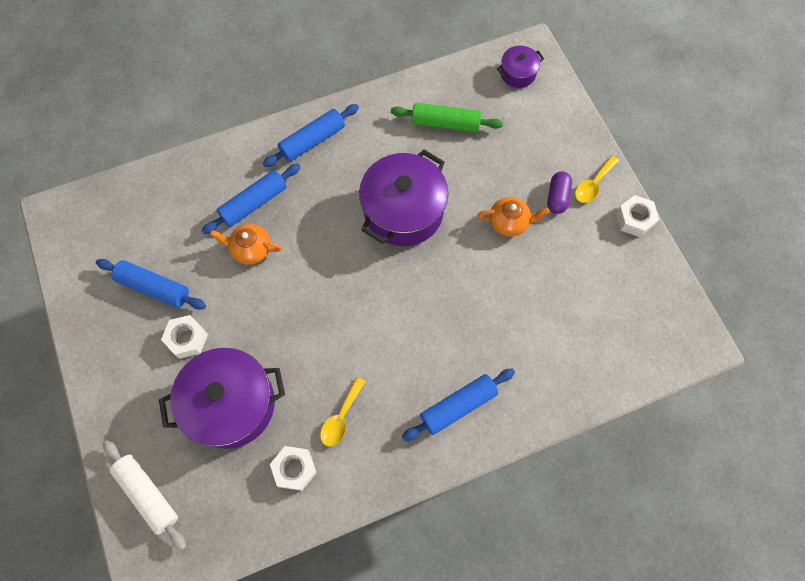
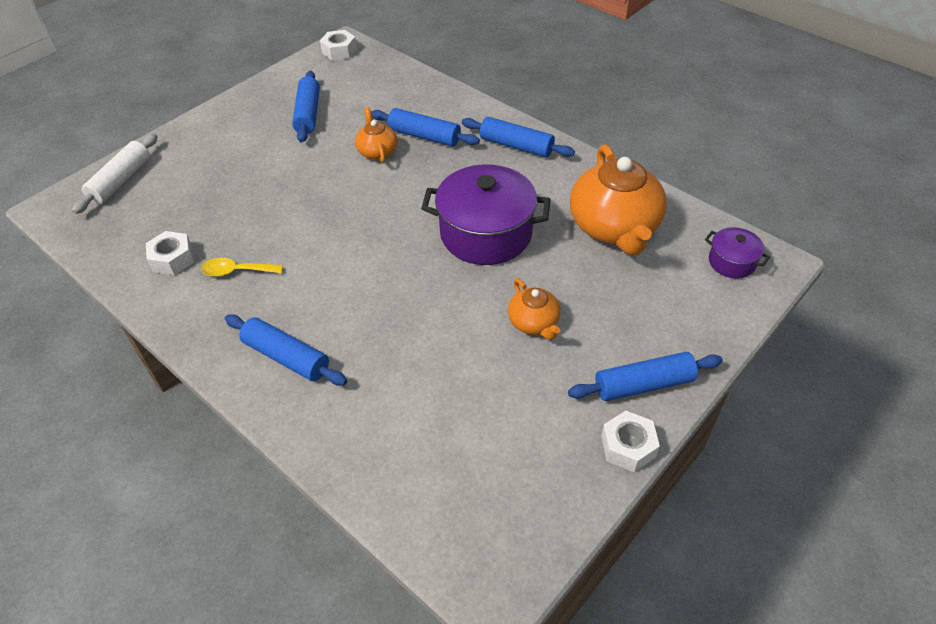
camera: 65 degrees right, 20 degrees down
purple pot [159,348,285,449] -> none
white nut [161,315,208,359] -> white nut moved to [320,30,357,61]
green rolling pin [391,103,503,132] -> orange teapot [570,144,667,255]
purple capsule [547,172,572,214] -> none
yellow spoon [575,156,619,203] -> blue rolling pin [568,352,723,401]

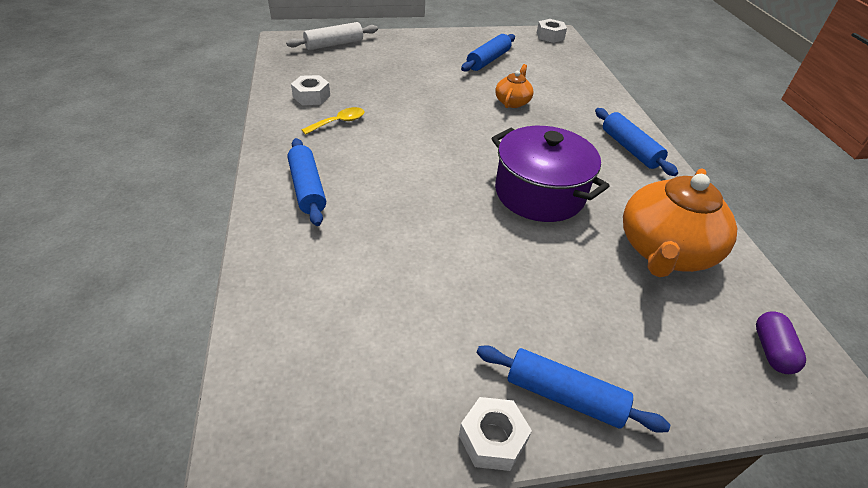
camera: 35 degrees right, 5 degrees down
yellow spoon [201,258,283,277] -> yellow spoon turned 105 degrees clockwise [301,107,365,135]
blue rolling pin [371,108,480,147] -> none
orange teapot [508,278,561,340] -> none
purple pot [705,227,770,279] -> purple capsule [756,311,806,374]

